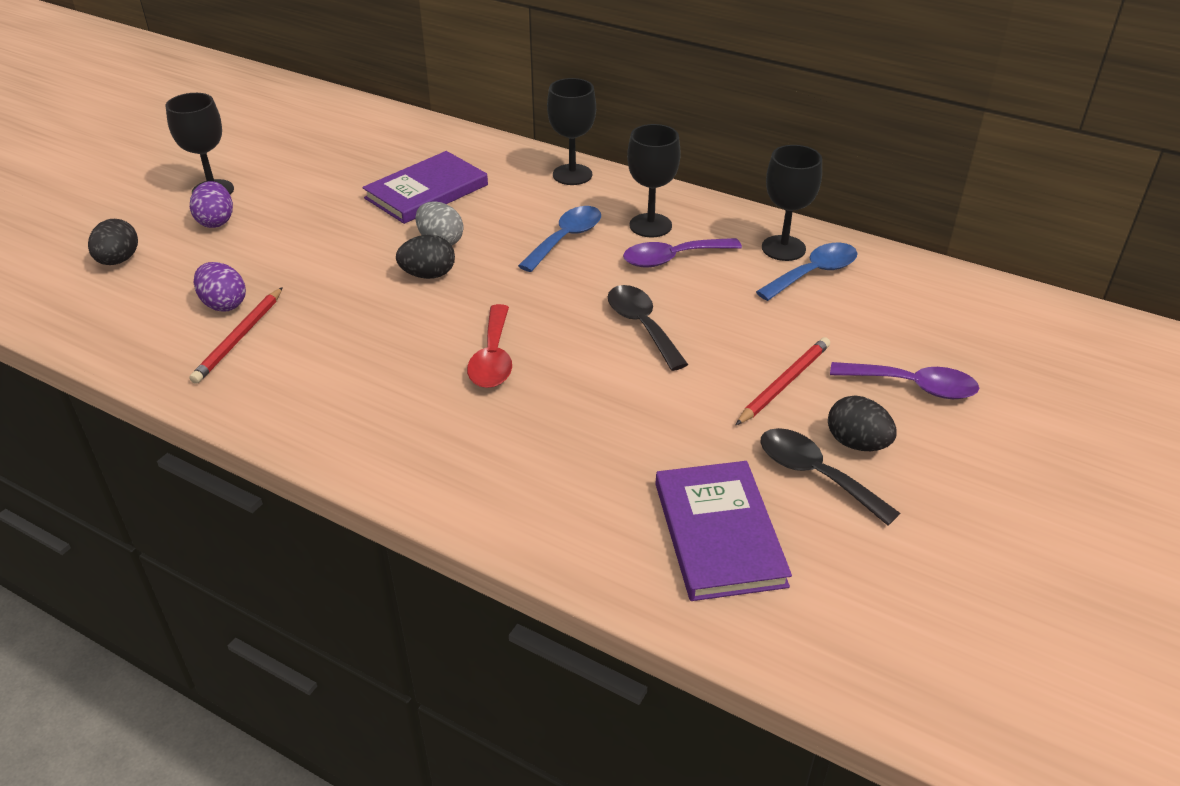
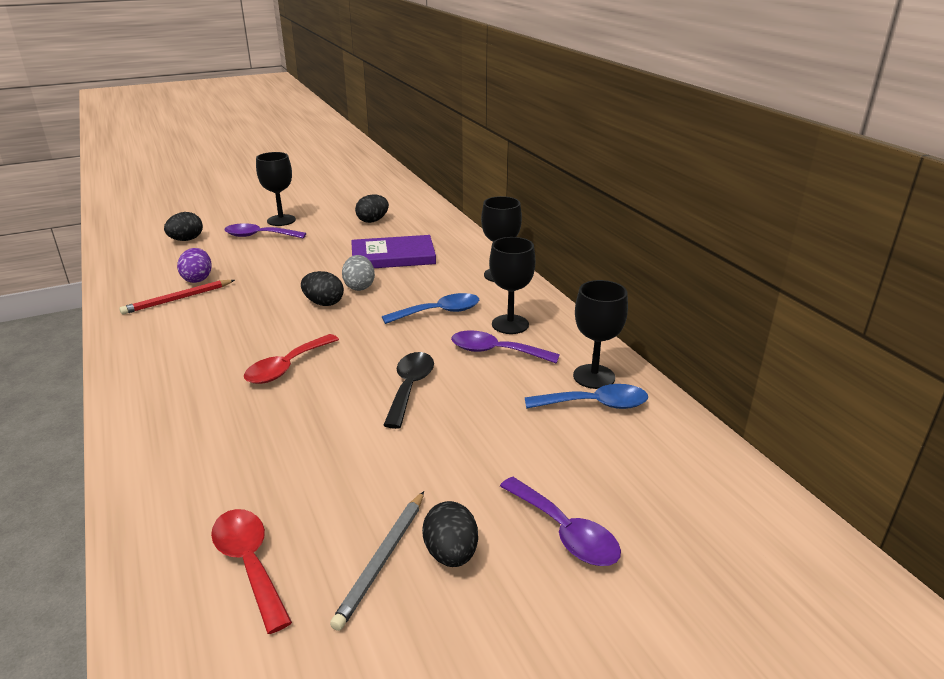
camera: 35 degrees right, 10 degrees down
purple egg [190,181,233,228] -> purple spoon [224,223,306,238]
purple book [656,461,792,601] -> red spoon [211,509,292,634]
red pencil [736,337,830,425] -> none
black spoon [760,428,900,526] -> grey pencil [330,491,424,631]
none -> black egg [355,194,389,223]

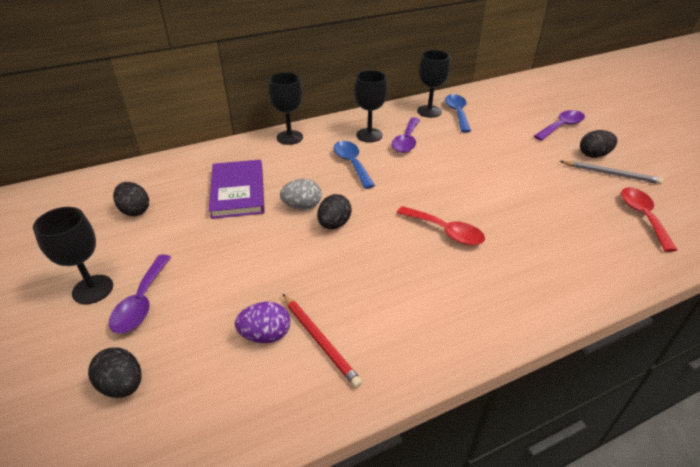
camera: 90 degrees left, 10 degrees up
red spoon [211,509,292,634] -> red spoon turned 120 degrees clockwise [621,187,677,252]
black spoon [383,352,434,429] -> none

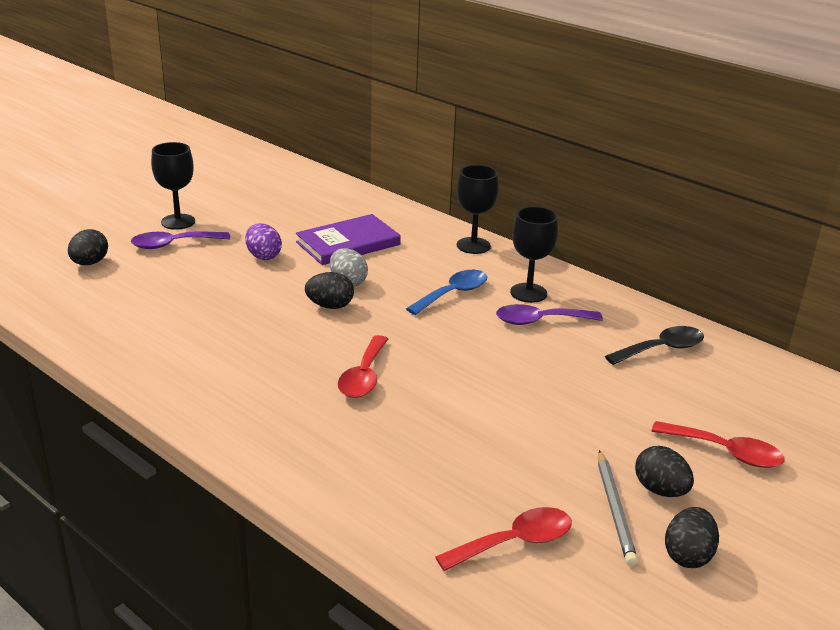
camera: 65 degrees right, 10 degrees down
black egg [113,182,149,216] -> black egg moved to [665,507,719,568]
purple egg [235,302,291,343] -> purple egg moved to [245,223,282,260]
red pencil [283,294,362,388] -> none
black goblet [417,50,450,118] -> none
blue spoon [445,94,471,133] -> black spoon [605,326,704,365]
purple spoon [533,110,585,141] -> red spoon [652,421,785,468]

